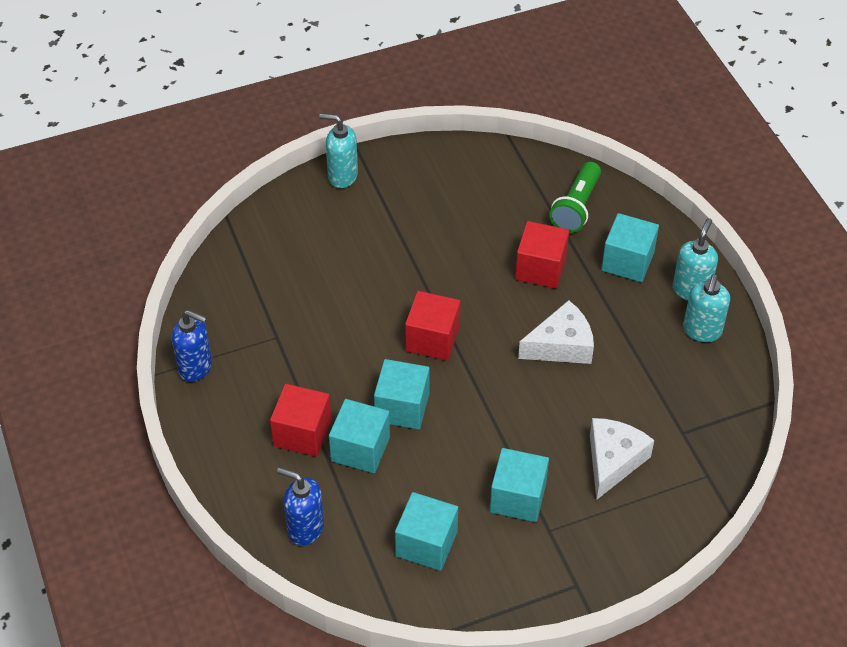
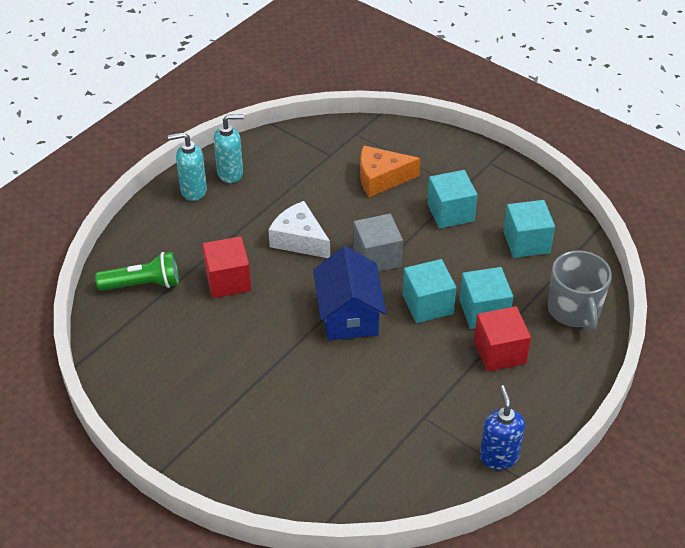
camera: 120 degrees left, 5 degrees down
blue soap dispenser [277,467,324,546] -> grey mug [548,250,612,332]
turquoise soap dispenser [319,113,358,188] -> none
red cube [405,291,461,361] -> blue house [313,246,387,340]
white cheese [590,418,654,500] -> orange cheese [360,145,421,197]
turquoise cube [601,213,659,282] -> none
none -> grey cube [353,214,403,272]

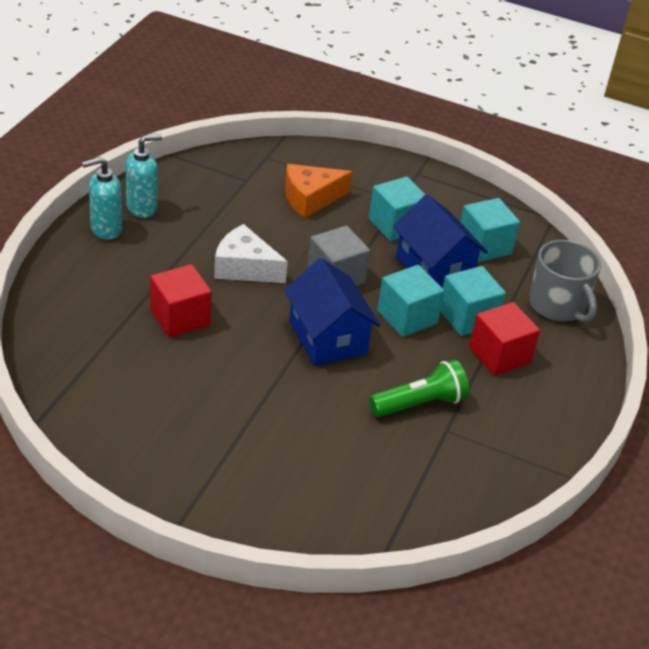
camera: 20 degrees left, 5 degrees down
green flashlight [95,252,179,291] -> green flashlight moved to [369,360,469,417]
blue soap dispenser [480,385,525,470] -> none
none -> blue house [393,194,488,288]

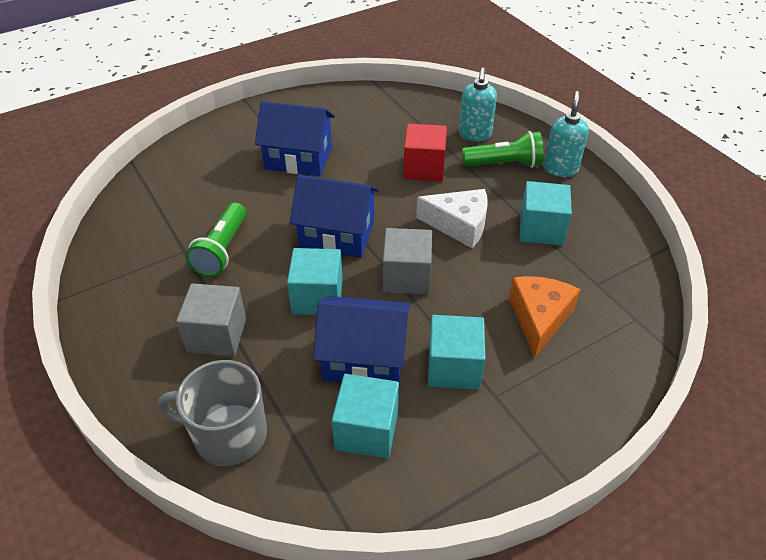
camera: 130 degrees right, 5 degrees up
turquoise soap dispenser [126,134,162,218] -> turquoise soap dispenser moved to [459,68,497,142]
white cheese [214,224,288,283] -> white cheese turned 45 degrees clockwise [416,189,488,248]
turquoise cube [441,266,506,336] -> turquoise cube moved to [520,181,572,246]
red cube [469,302,540,376] -> grey cube [176,283,246,357]
none -> blue house [255,101,335,176]
none -> green flashlight [462,131,544,168]

